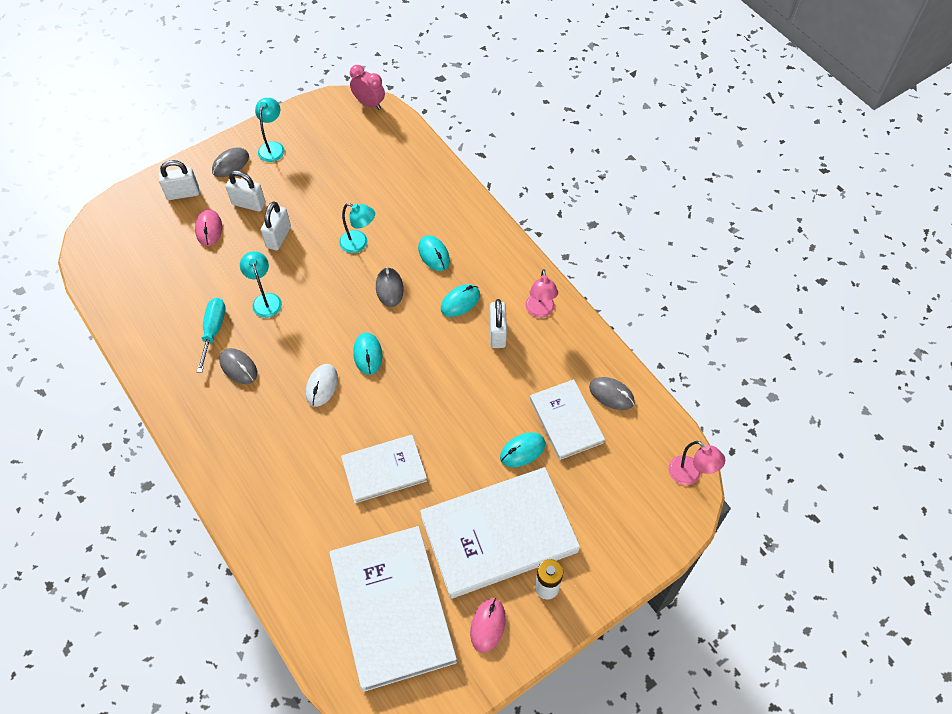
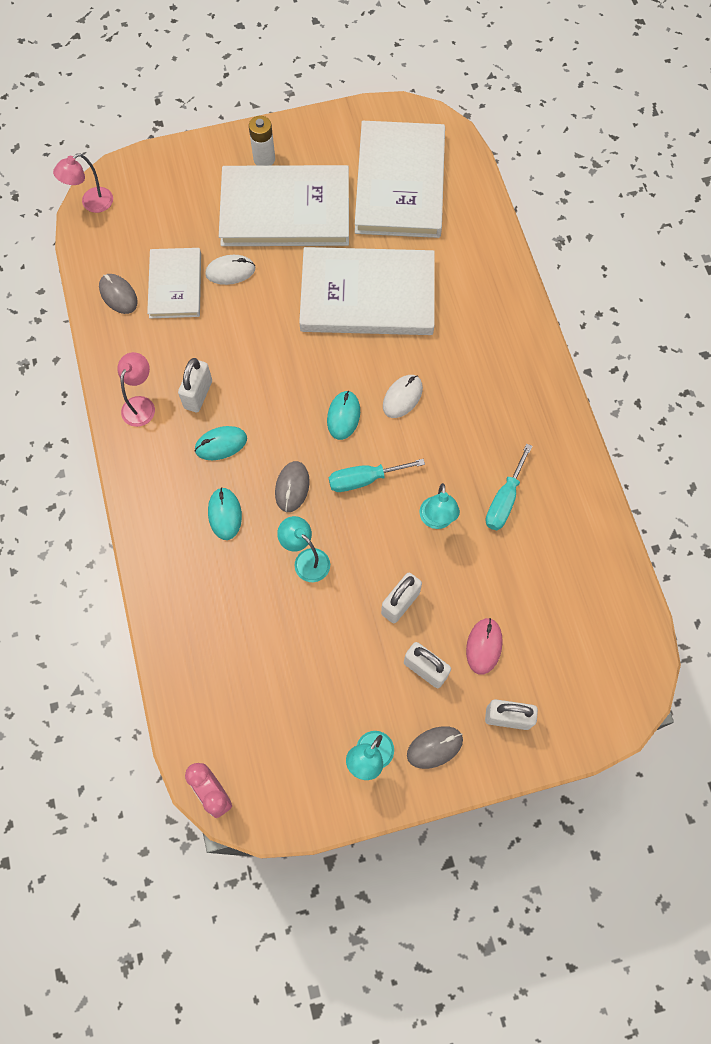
camera: 160 degrees left, 10 degrees up
grey mouse [219,348,257,384] -> none
white book [341,435,427,503] -> white book [299,247,435,335], size x1.75
pink mouse [470,598,506,653] -> none
turquoise mouse [500,432,545,467] -> white mouse [205,255,255,285]
pink lamp [668,441,725,485] -> pink lamp turned 105 degrees counterclockwise [53,153,113,213]
none -> turquoise screwdriver [329,459,425,492]

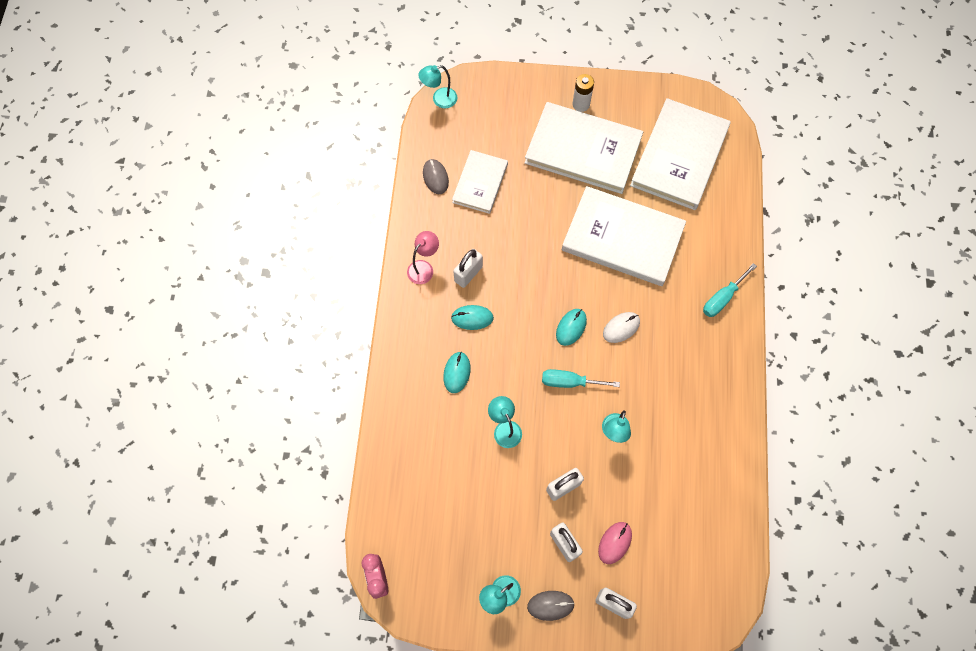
camera: 20 degrees right, 0 degrees up
pink lamp [53,153,113,213] -> turquoise lamp [418,65,457,108]
white mouse [205,255,255,285] -> none
grey mouse [275,461,310,512] -> none
turquoise screwdriver [485,444,532,530] -> turquoise screwdriver moved to [703,263,757,317]

